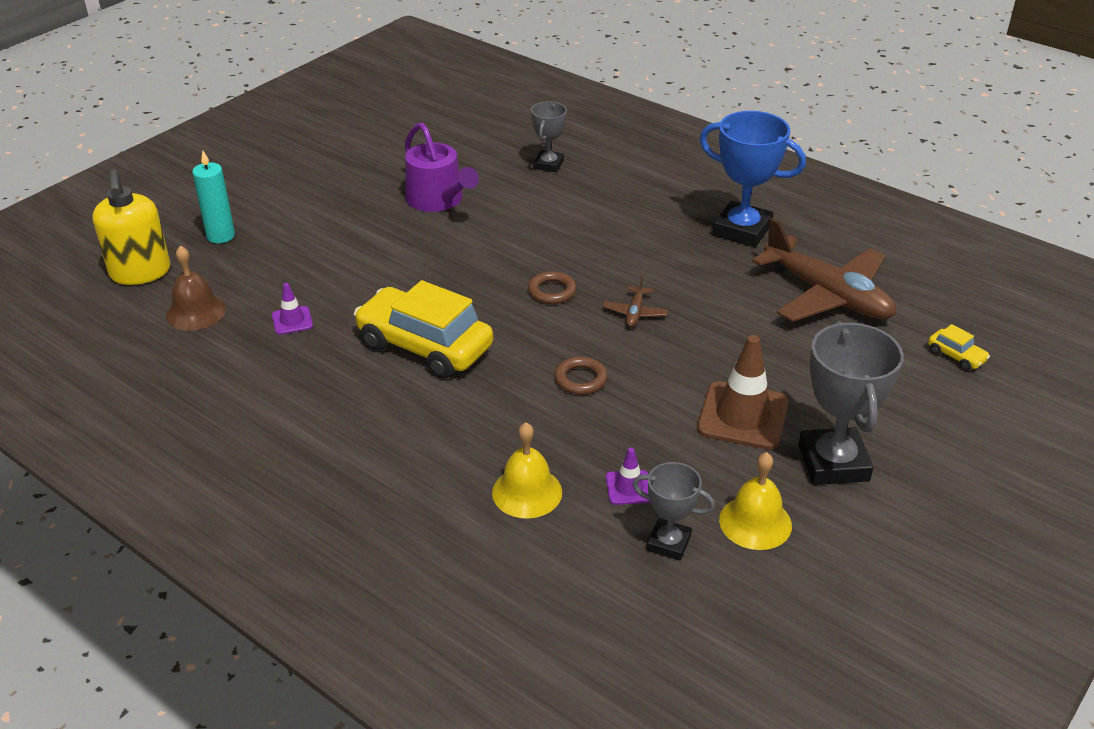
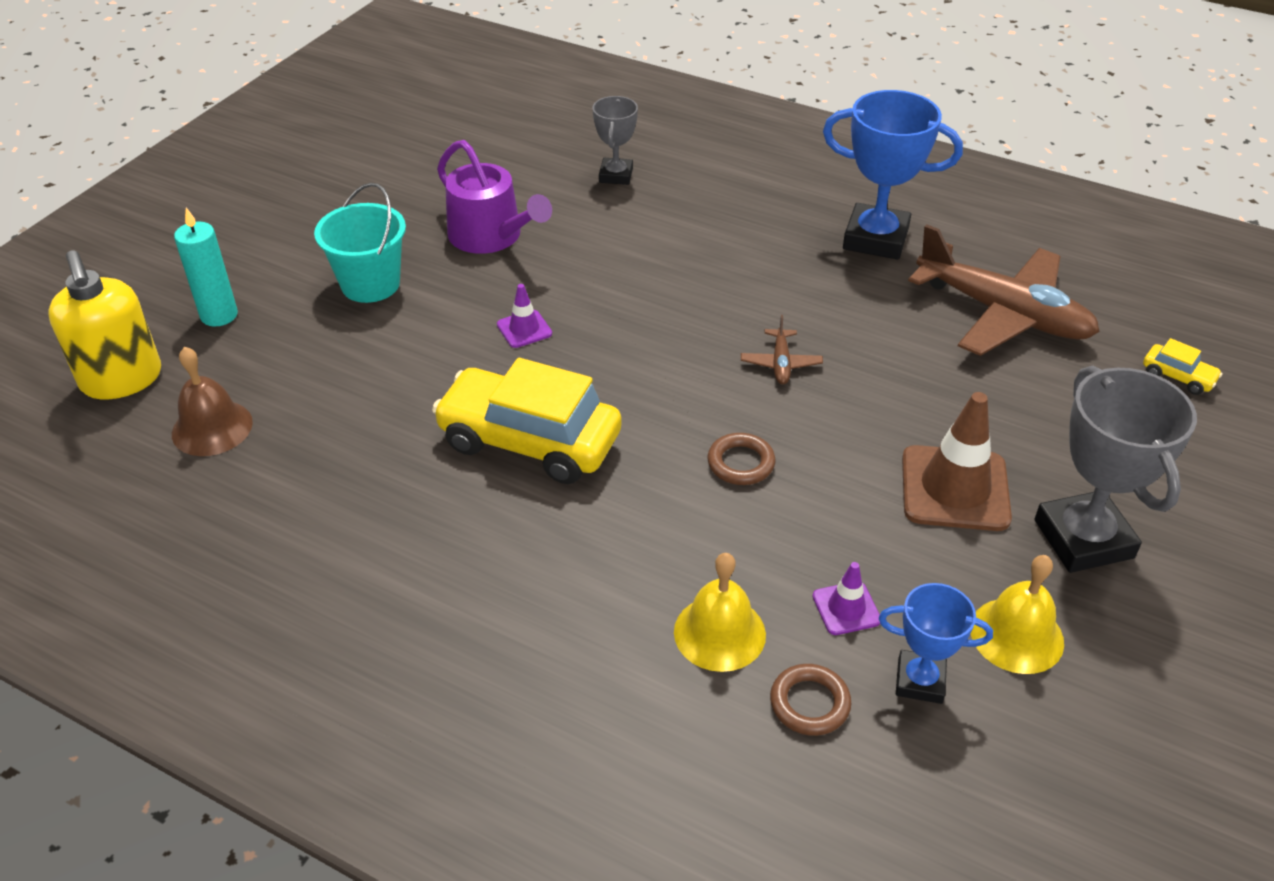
camera: 10 degrees left, 5 degrees up
purple traffic cone [272,283,313,335] -> purple traffic cone moved to [497,284,552,348]
brown ring [528,271,576,304] -> brown ring moved to [770,664,852,736]
grey trophy [632,462,715,561] -> blue trophy [879,583,993,704]
none -> turquoise bucket [314,183,406,303]

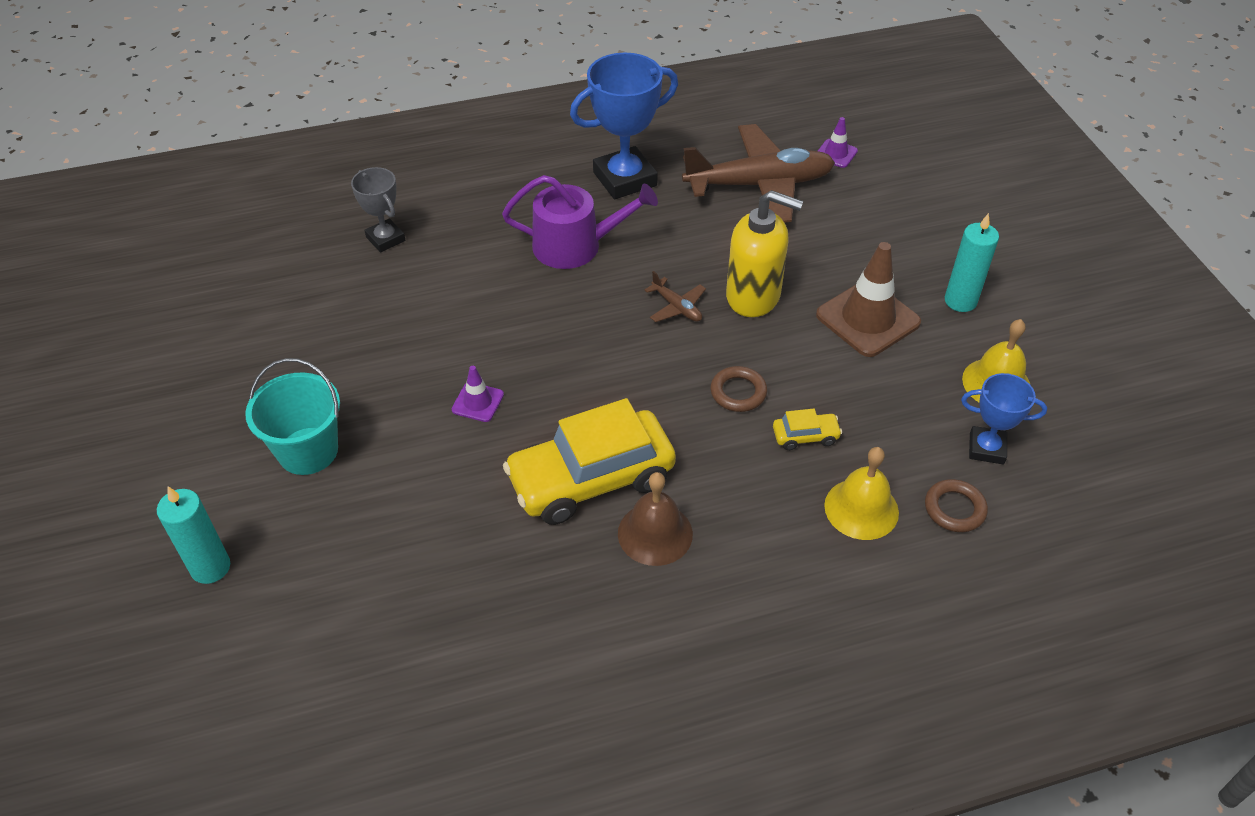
camera: 45 degrees left, 5 degrees up
yellow soap dispenser [48,251,161,399] -> yellow soap dispenser moved to [726,190,803,317]
brown bell [172,347,253,456] -> brown bell moved to [618,472,693,566]
purple watering can [437,140,552,254] -> purple watering can moved to [502,175,658,269]
purple traffic cone [813,562,880,635] -> purple traffic cone moved to [818,117,858,168]
blue trophy [879,583,993,704] -> blue trophy turned 45 degrees clockwise [961,373,1047,464]
grey trophy [1035,366,1197,573] -> turquoise candle [945,213,999,312]
yellow car [1143,338,1222,395] -> yellow car moved to [773,409,842,450]

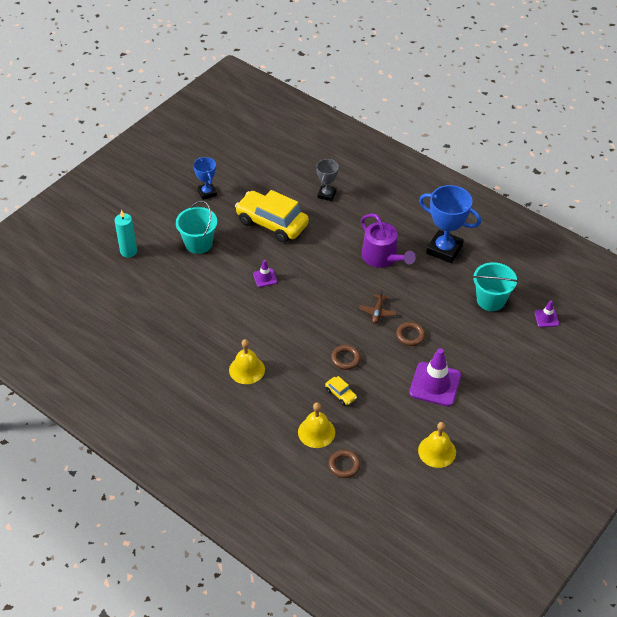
camera: 55 degrees right, 0 degrees up
yellow car [503,398,676,525] -> yellow car moved to [235,190,309,243]
brown bell [618,472,693,566] -> yellow bell [229,339,265,384]
brown plane [682,124,835,223] -> turquoise bucket [473,262,518,311]
yellow soap dispenser [726,190,803,317] -> brown ring [396,322,425,346]
brown traffic cone [816,242,921,357] -> purple traffic cone [409,348,461,406]
turquoise candle [945,213,999,312] -> none
blue trophy [961,373,1047,464] -> blue trophy moved to [194,157,217,200]

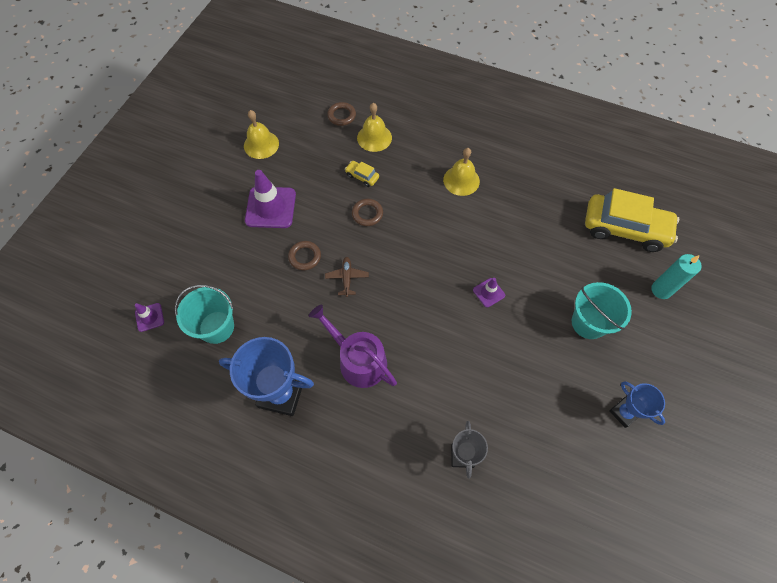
camera: 165 degrees right, 15 degrees up
yellow car [235,190,309,243] -> yellow car moved to [585,188,680,252]

